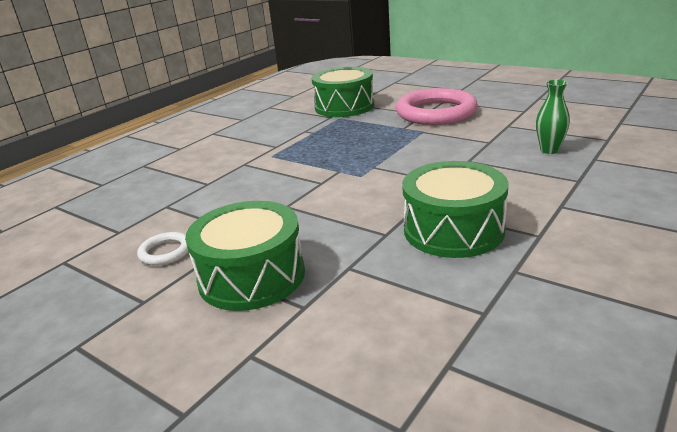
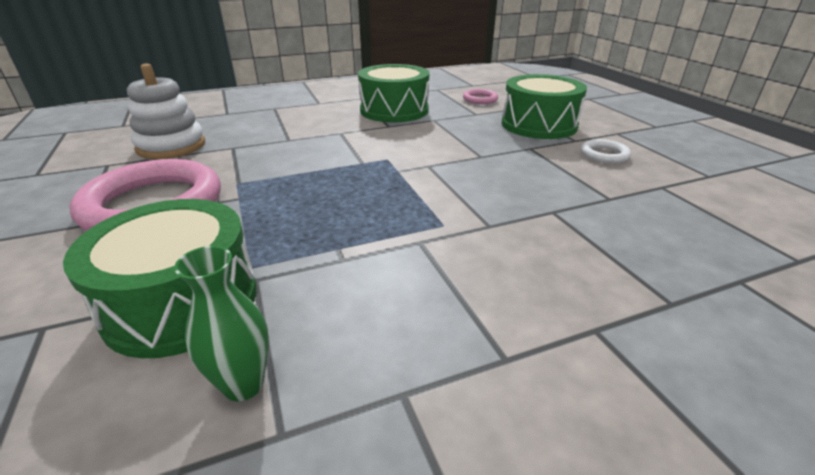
camera: 150 degrees left, 5 degrees up
green vase [536,80,570,154] -> green vase moved to [174,246,269,401]
none -> white stacking toy [127,63,205,159]
none -> pink ring [463,89,498,104]

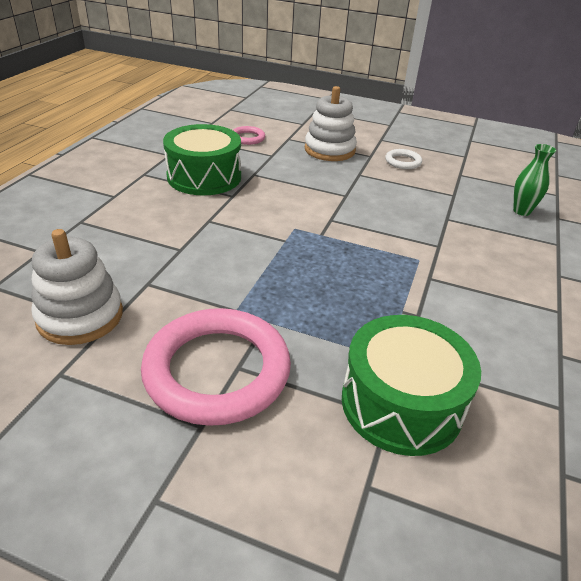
camera: 50 degrees left, 5 degrees up
green vase [174,246,269,401] -> green vase moved to [513,144,556,216]
green drum [501,74,587,139] -> white stacking toy [305,86,357,161]

